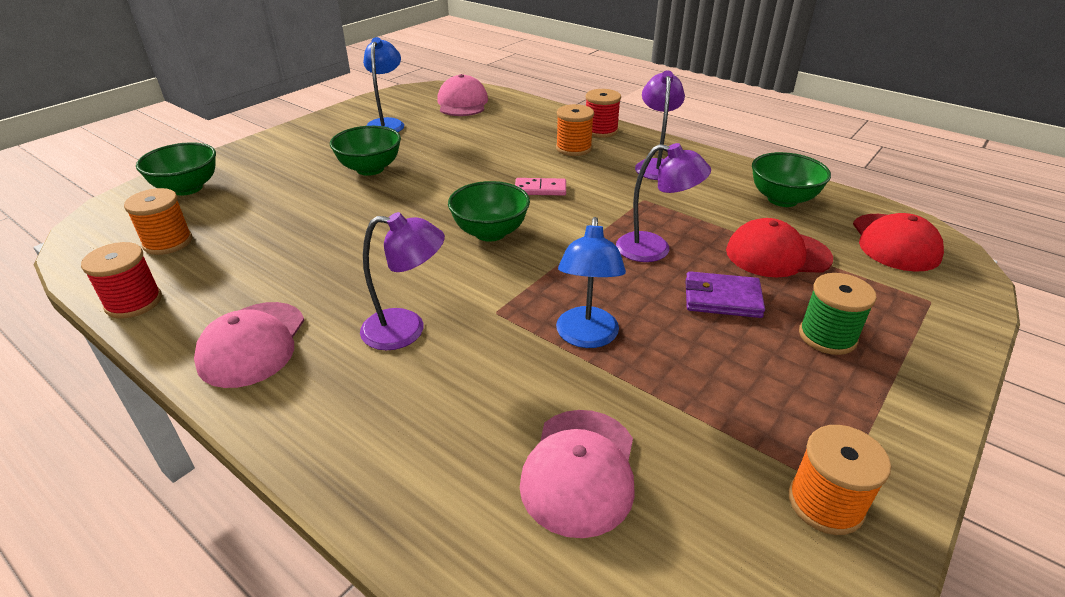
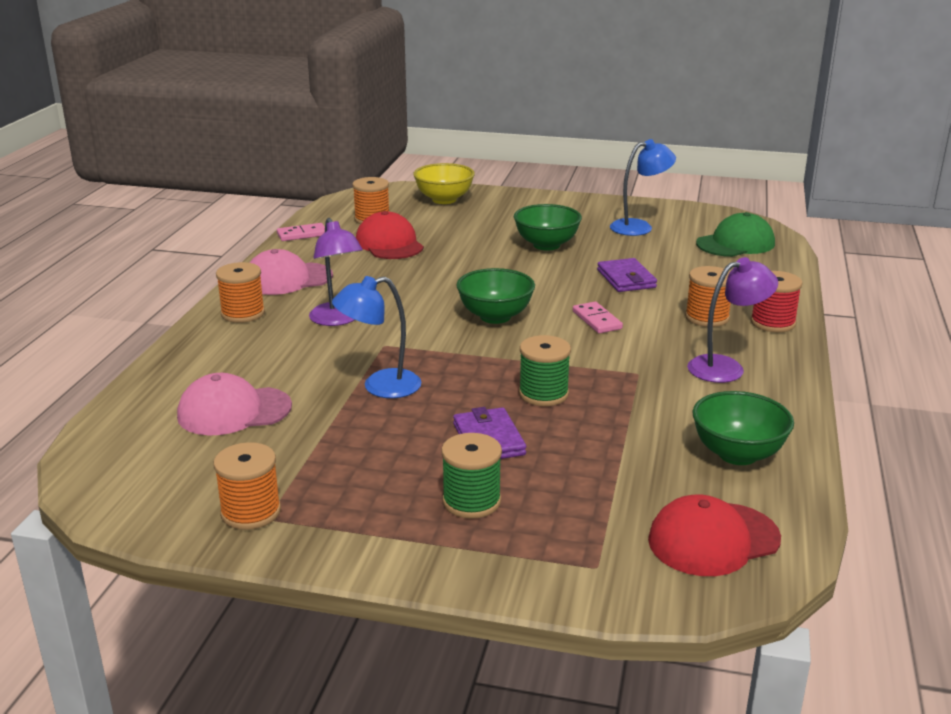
camera: 65 degrees right, 10 degrees down
red spool [81,242,162,319] -> pink domino [277,223,325,241]
green bowl [136,142,216,196] -> yellow bowl [413,163,475,204]
pink cap [437,74,488,116] -> green cap [696,212,775,257]
purple lamp [616,143,711,262] -> green spool [519,335,571,406]
red cap [726,218,833,277] -> red cap moved to [356,211,424,259]
none -> orange spool [216,262,265,323]
none -> purple wallet [597,258,657,292]

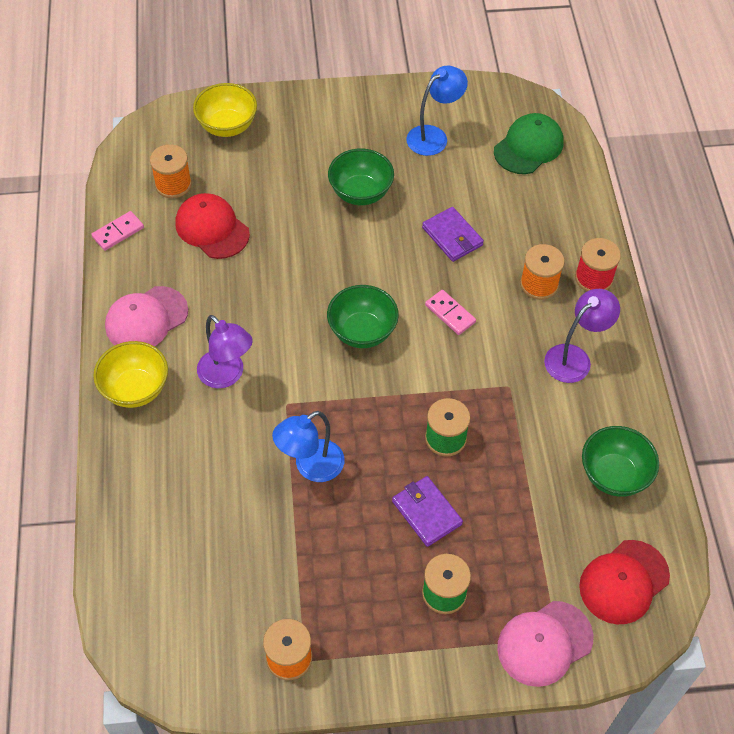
camera: 20 degrees left, 30 degrees up
pink cap [177,373,292,435] -> pink cap moved to [497,601,594,687]
orange spool [216,262,265,323] -> yellow bowl [93,341,168,408]

